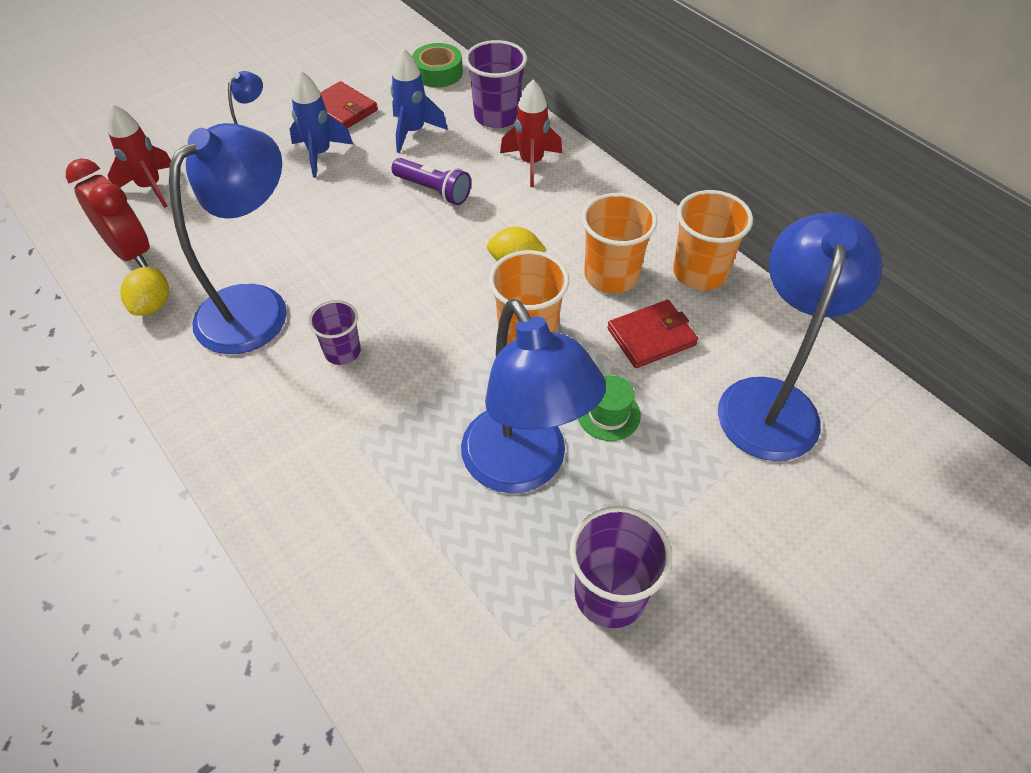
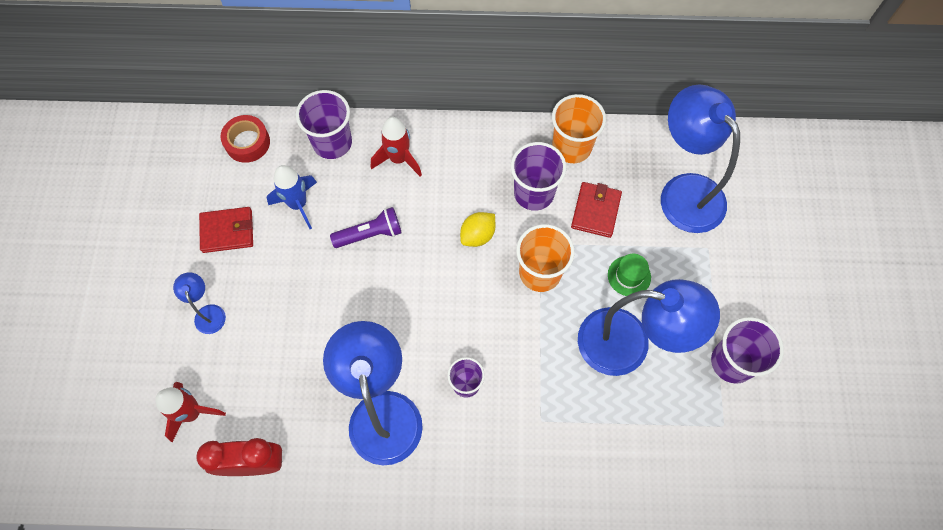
camera: 50 degrees left, 15 degrees up
yellow lemon [120,267,169,316] -> none
blue rocket [290,70,354,178] -> none
green tape [412,43,463,87] -> red tape [221,115,270,163]
orange cup [582,193,657,293] -> purple cup [511,142,566,211]

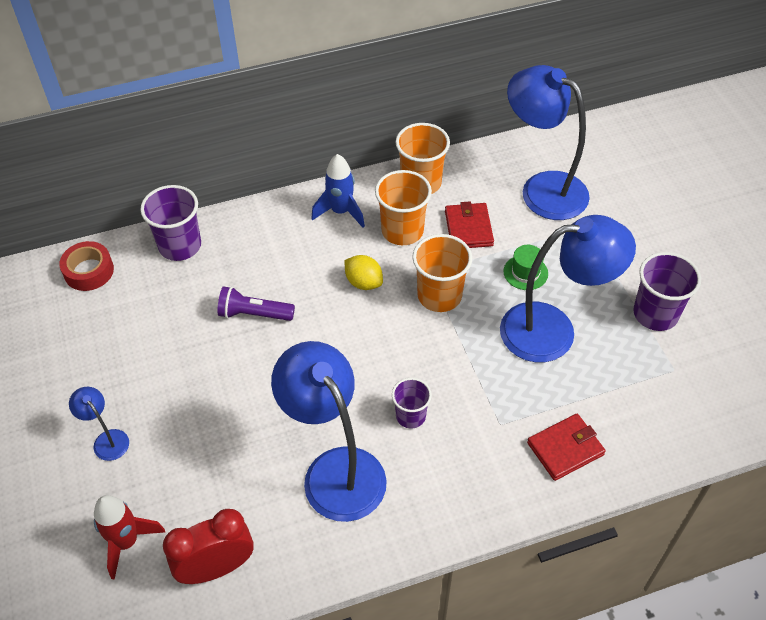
camera: 20 degrees left, 15 degrees down
red wallet [199,207,253,253] -> red wallet moved to [527,414,606,481]
blue rocket [267,165,317,229] -> blue rocket moved to [311,154,365,228]
purple flashlight [330,207,402,248] -> purple flashlight turned 135 degrees counterclockwise [217,286,295,321]
red rocket [371,117,422,177] -> none
yellow lemon [460,212,495,247] -> yellow lemon turned 75 degrees counterclockwise [344,255,383,290]
purple cup [511,142,566,211] -> orange cup [375,170,432,245]

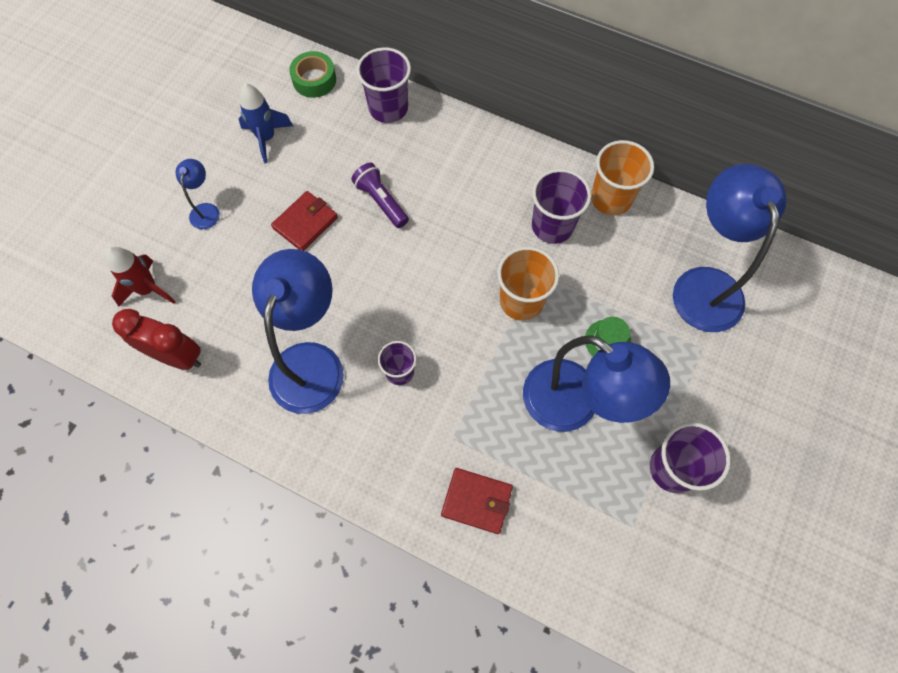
camera: 45 degrees right, 15 degrees up
red tape [59,241,114,291] -> green tape [289,51,336,98]
blue rocket [311,154,365,228] -> blue rocket moved to [239,83,293,163]
yellow lemon [344,255,383,290] -> none
orange cup [375,170,432,245] -> purple cup [532,169,591,244]
red wallet [445,201,494,248] -> red wallet moved to [271,191,338,251]

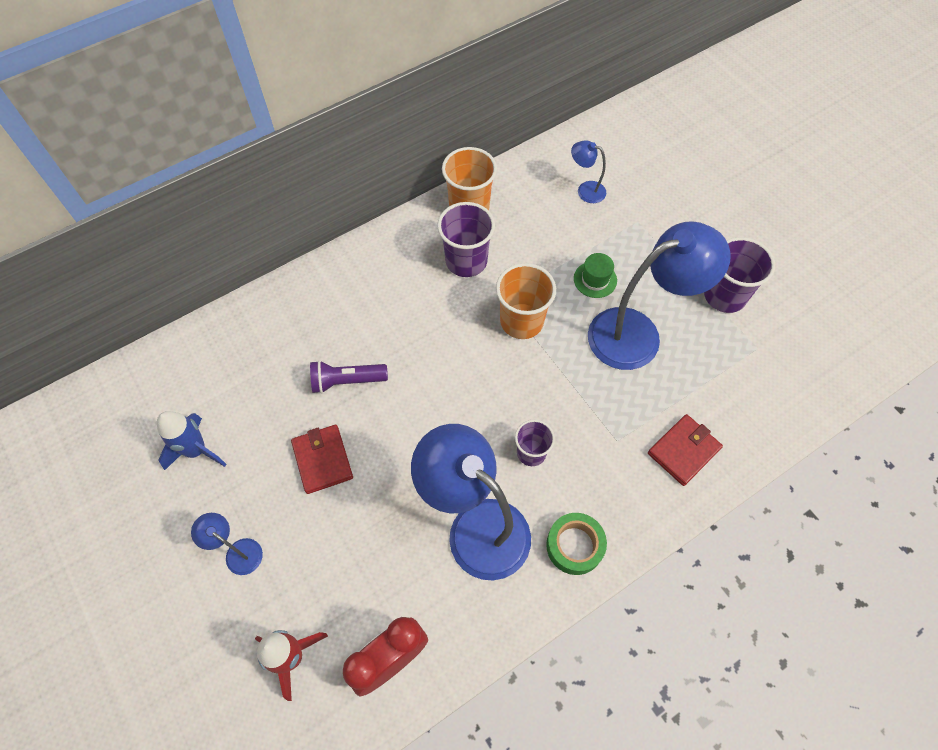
camera: 60 degrees left, 5 degrees down
green tape [289,51,336,98] -> green tape moved to [546,513,607,575]
purple cup [356,47,411,123] -> none
blue lamp [673,164,786,332] -> blue lamp [571,140,606,203], size x0.44

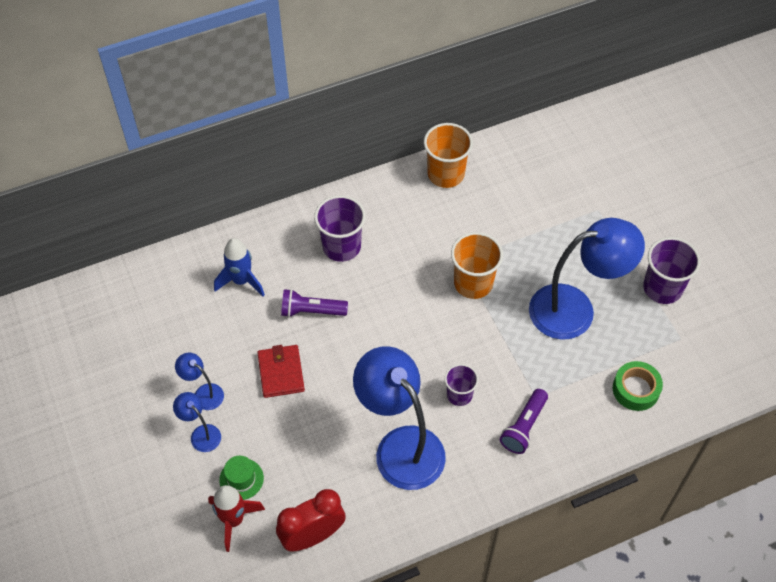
camera: 10 degrees right, 5 degrees down
blue rocket [157,411,227,470] -> blue rocket moved to [214,238,265,296]
purple cup [437,202,495,277] -> purple cup moved to [314,195,366,262]
green tape [546,513,607,575] -> green tape moved to [613,361,663,411]
blue lamp [571,140,606,203] -> blue lamp moved to [175,353,224,410]
green hat [574,253,617,298] -> green hat moved to [219,456,264,500]
red wallet [648,414,723,486] -> none
none -> purple flashlight [500,389,548,454]

